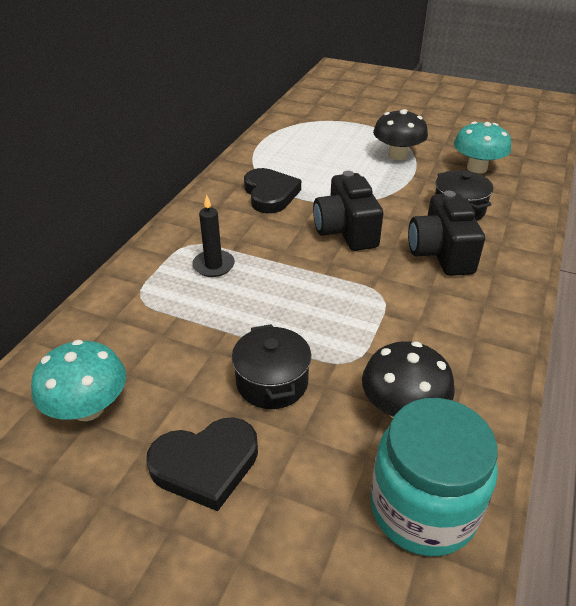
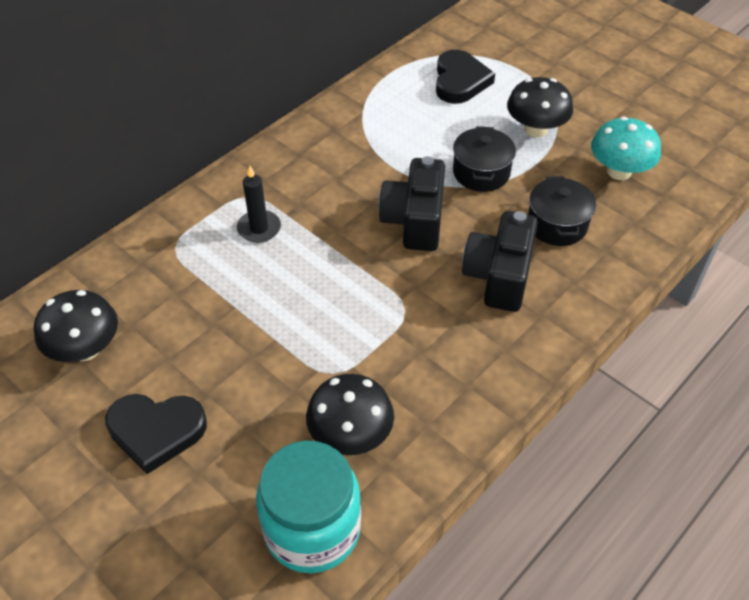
camera: 20 degrees right, 10 degrees up
turquoise mushroom [31,340,126,421] -> black mushroom [34,290,118,362]
black pot [232,324,311,409] -> black pot moved to [453,126,516,192]
black heart [244,168,301,213] -> black heart moved to [436,50,495,104]

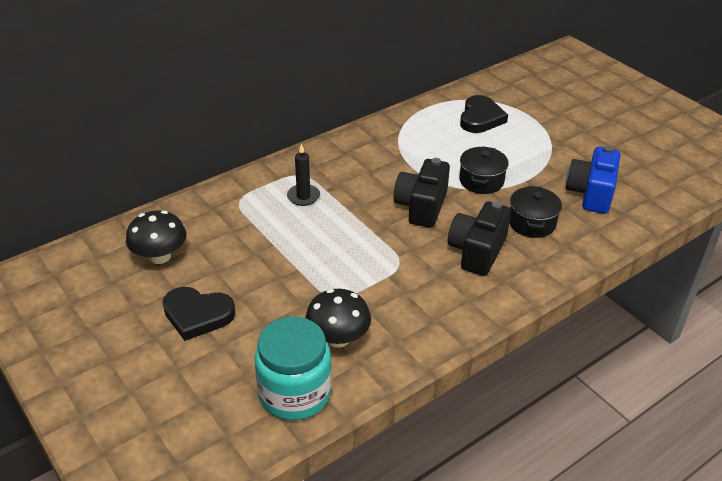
camera: 10 degrees right, 10 degrees down
black mushroom [507,77,573,138] -> none
turquoise mushroom [591,117,661,180] -> blue camera [566,146,621,214]

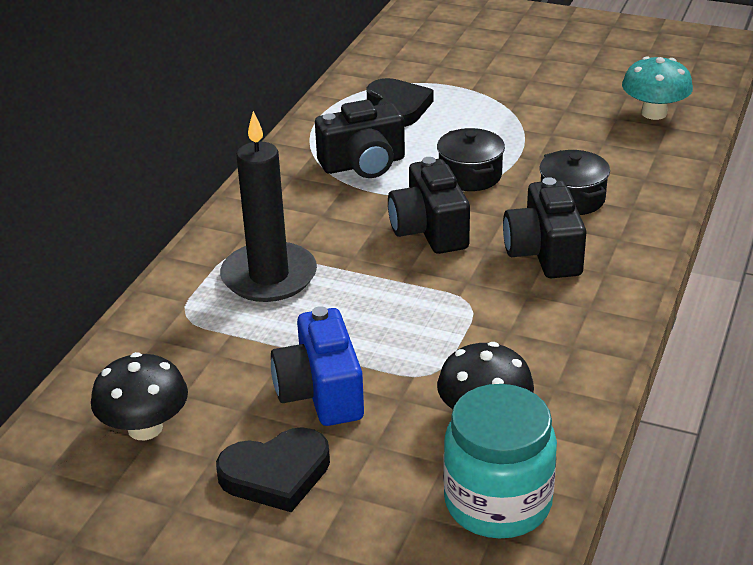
camera: 30 degrees left, 5 degrees down
black candle [287,144,320,206] -> black candle [220,111,317,302], size x1.91
blue camera [566,146,621,214] -> blue camera moved to [271,306,364,426]
none -> black camera [315,100,405,178]
none -> turquoise mushroom [622,56,693,120]

